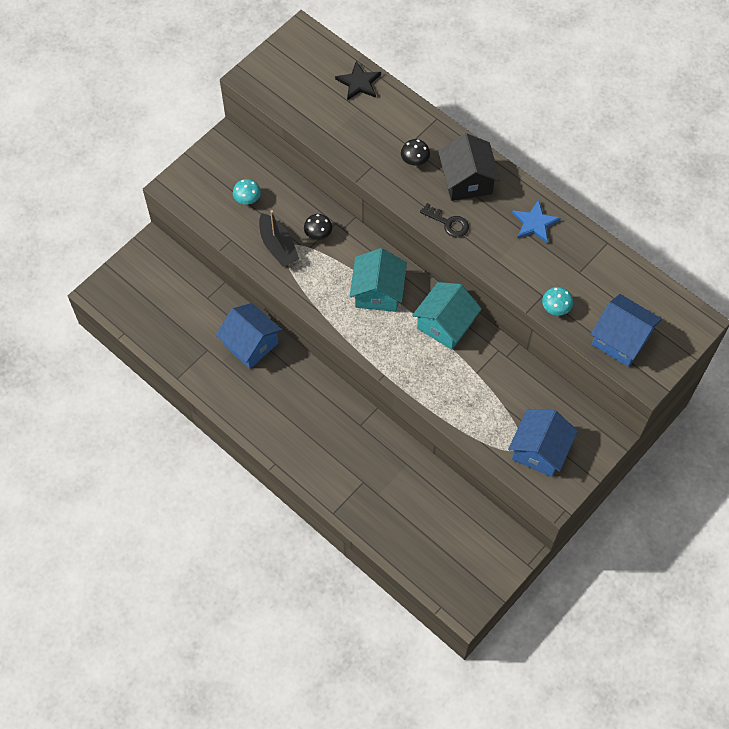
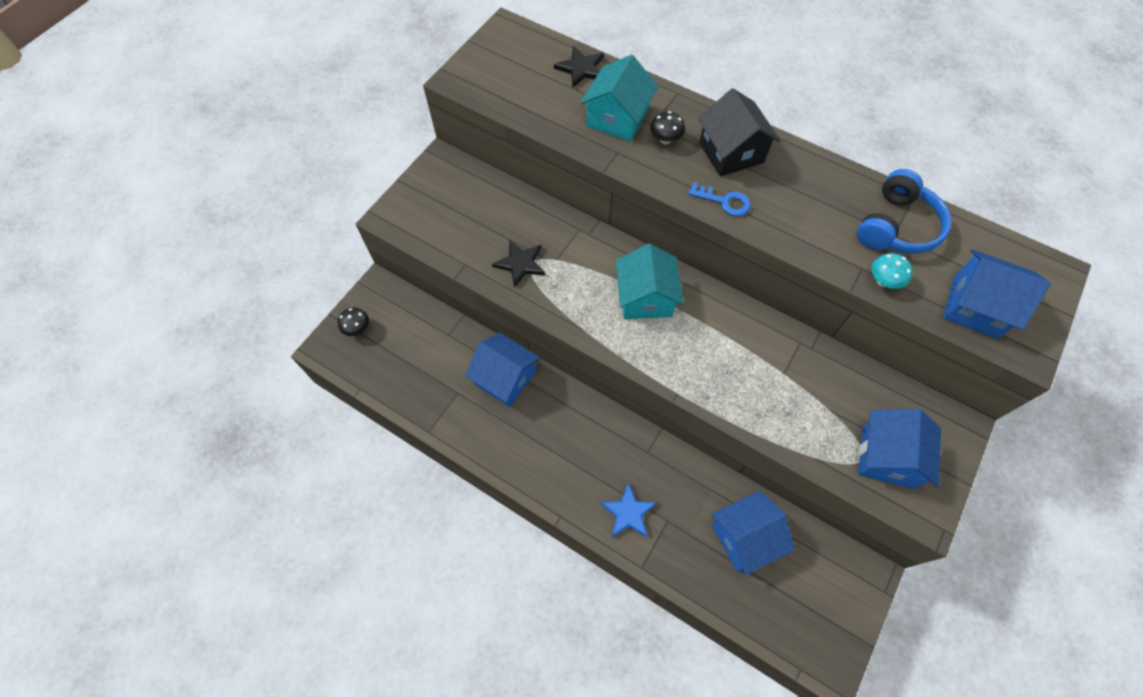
camera: 10 degrees left, 0 degrees up
turquoise mushroom [233,179,261,205] -> none
black boat [259,210,299,267] -> black star [492,240,545,288]
black mushroom [304,214,332,240] -> black mushroom moved to [338,308,369,336]
turquoise house [412,282,482,350] -> turquoise house moved to [580,55,658,142]
black key [420,203,469,237] -> blue key [688,182,751,216]
blue star [512,200,561,243] -> blue star moved to [600,483,657,537]
none -> blue house [712,491,795,575]
none -> blue headphones [857,169,951,254]

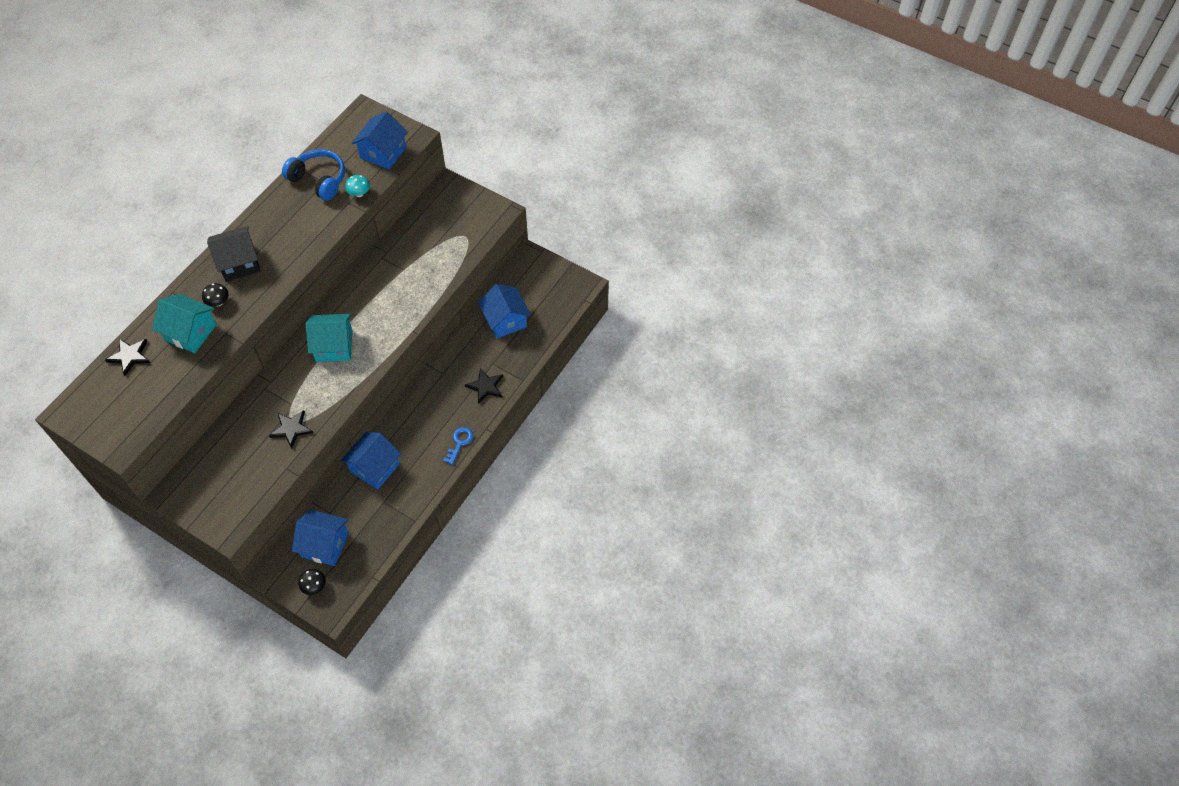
camera: 90 degrees left, 5 degrees down
blue star [600,483,657,537] -> black star [465,368,503,404]
blue key [688,182,751,216] -> blue key moved to [443,427,473,465]
blue house [859,409,941,489] -> blue house moved to [292,509,349,566]

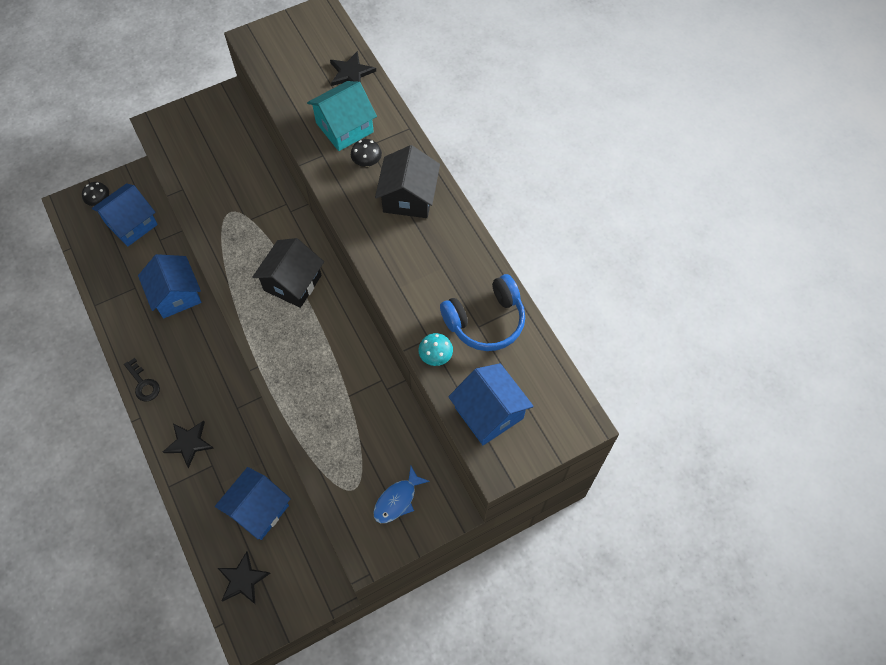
camera: 120 degrees right, 5 degrees up
black star [269,410,313,449] -> black star moved to [218,552,271,604]
turquoise house [306,314,353,362] -> black house [252,238,324,308]
blue key [443,427,473,465] -> black key [124,358,160,401]
blue house [478,284,531,339] -> blue house turned 60 degrees counterclockwise [215,467,291,540]
none -> blue fish [373,466,430,523]

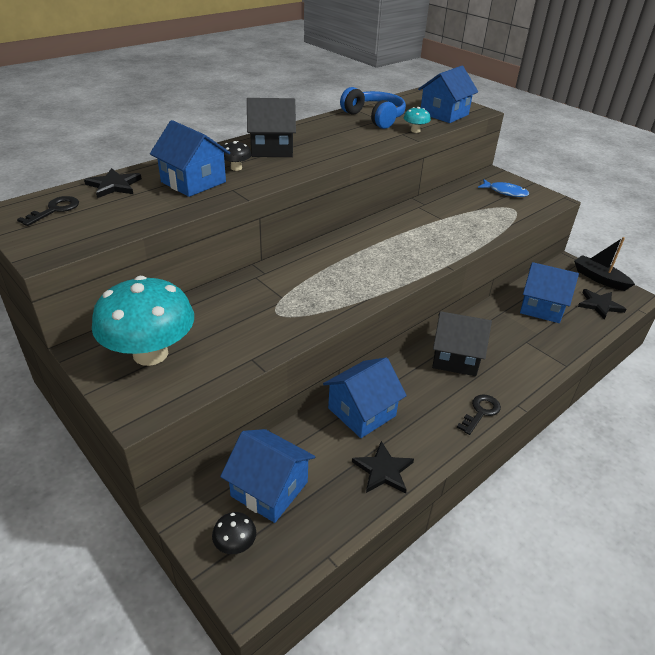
camera: 105 degrees left, 25 degrees down
black star [163,420,214,468] -> black star moved to [352,441,414,493]
black house [252,238,324,308] -> black house moved to [432,311,492,376]
turquoise house [307,81,377,151] -> blue house [150,120,230,197]
none -> black key [17,196,79,226]
none -> turquoise mushroom [92,276,194,366]
none -> black boat [574,237,635,291]

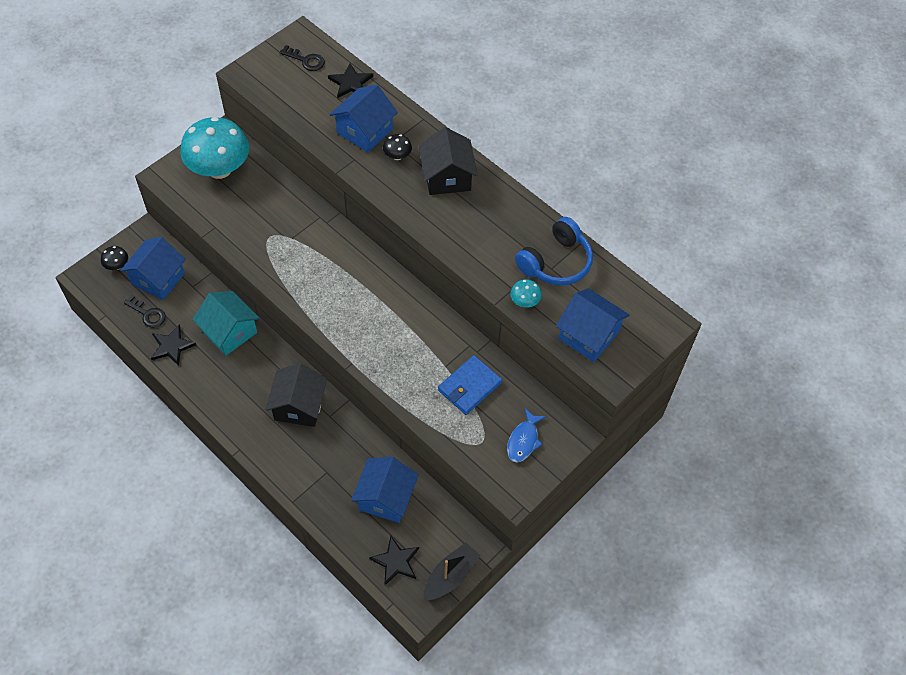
camera: 85 degrees right, 20 degrees up
blue house [323,357,407,438] -> turquoise house [192,291,260,356]
black key [457,395,501,435] -> black key moved to [124,295,166,328]
none -> blue wallet [438,355,502,415]

